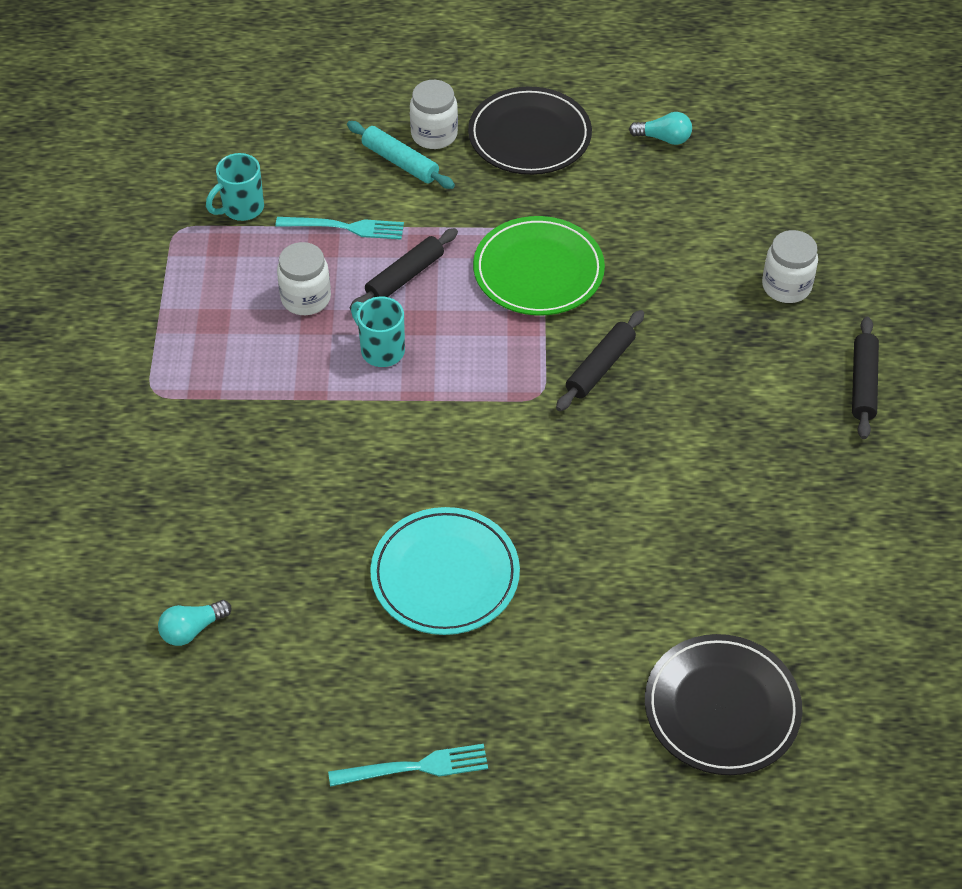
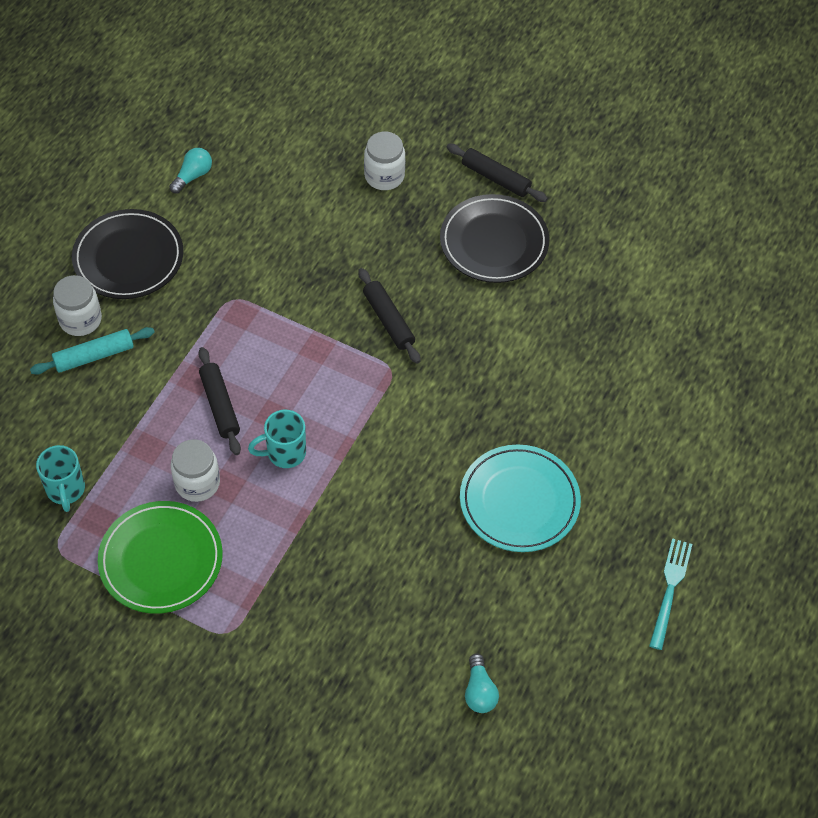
camera: 65 degrees left, 5 degrees up
turquoise fork [276,217,404,240] -> none
green plate [473,216,605,316] -> green plate moved to [98,501,223,614]
black plate [645,634,802,775] -> black plate moved to [440,194,549,283]

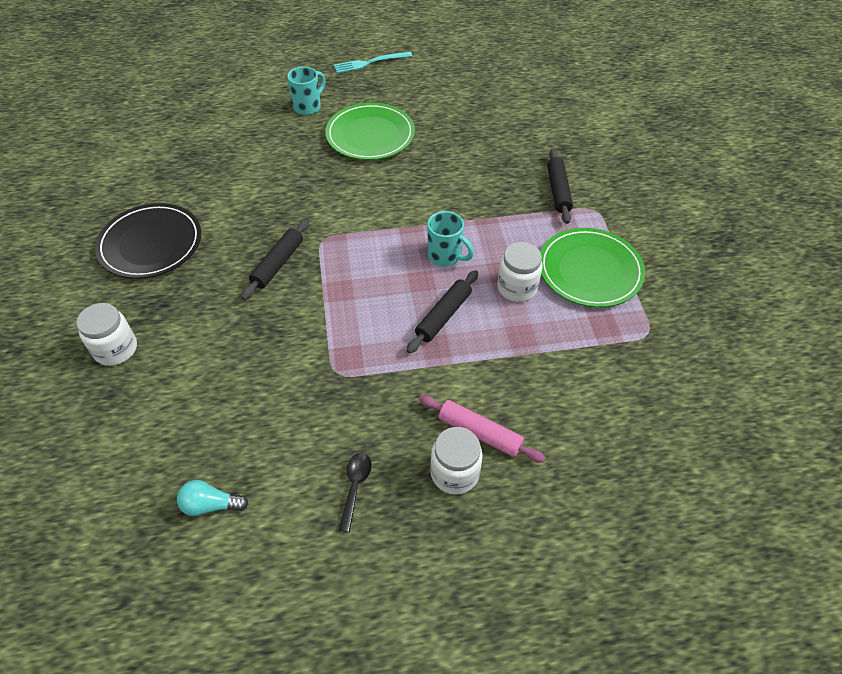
camera: 125 degrees left, 5 degrees down
turquoise rolling pin [30,327,155,375] -> pink rolling pin [419,395,546,463]
turquoise mug [36,445,85,512] -> turquoise mug moved to [287,66,325,115]
black plate [72,209,183,299] -> black spoon [339,453,372,532]
black rolling pin [447,144,548,202] -> black rolling pin moved to [547,149,573,224]
turquoise plate [460,444,581,552] -> green plate [325,103,415,160]
turquoise light bulb [465,654,499,713] -> none

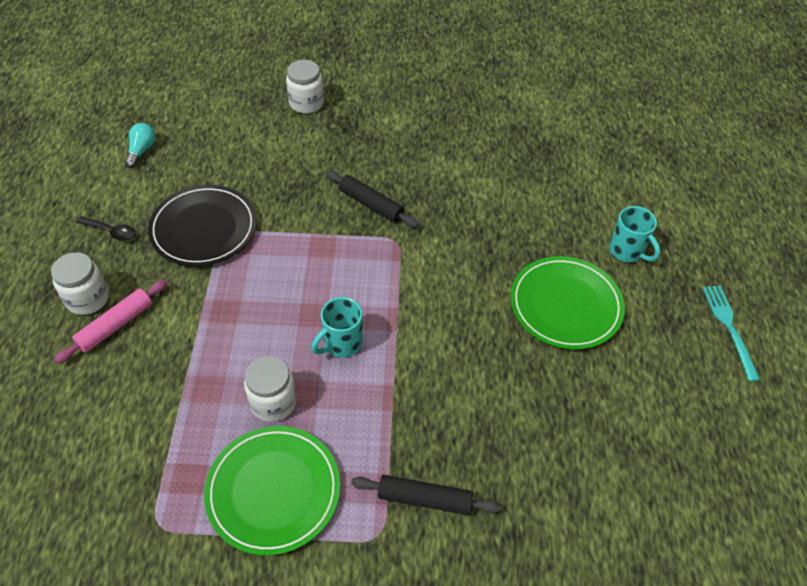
camera: 100 degrees right, 0 degrees up
black plate [95,203,201,279] -> black plate moved to [148,185,257,266]
black rolling pin [407,270,478,354] -> none

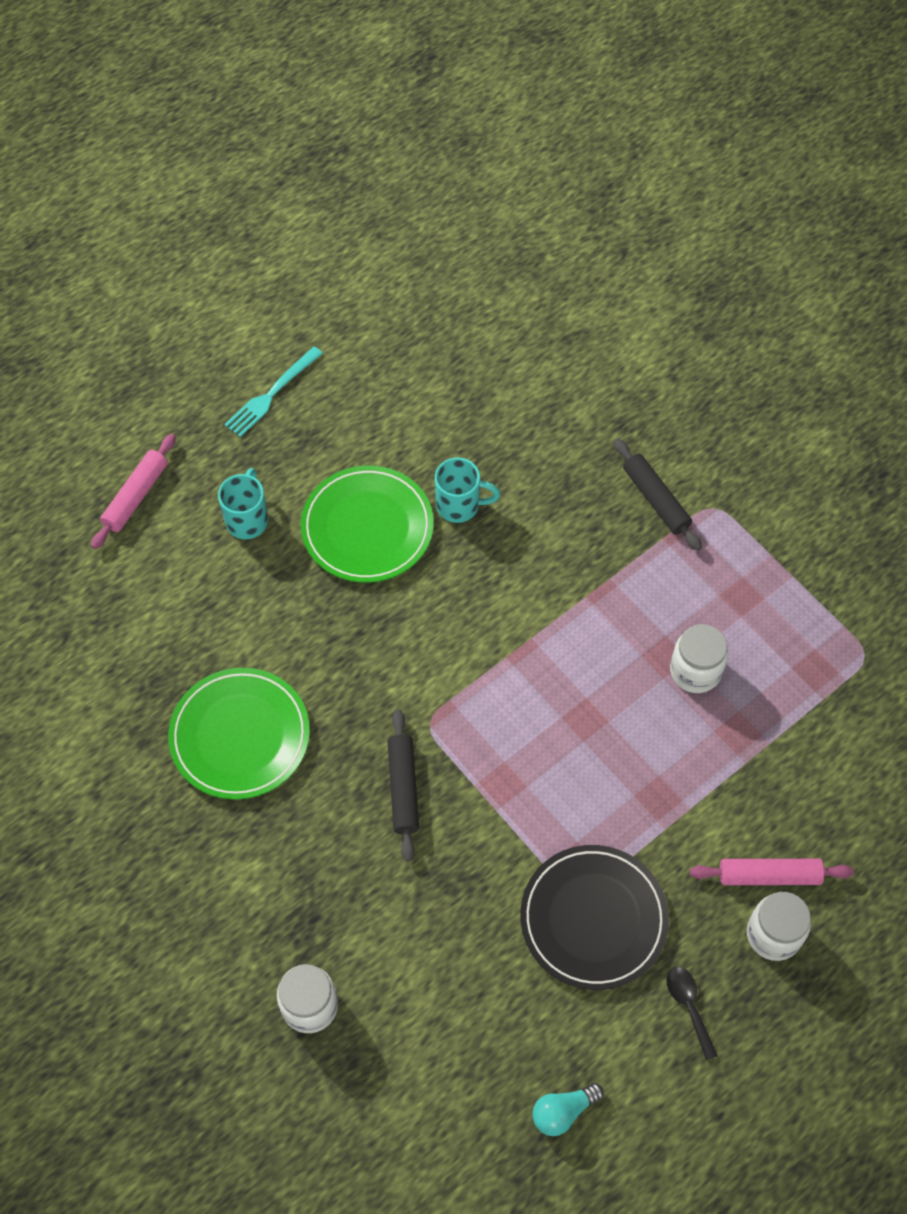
camera: 130 degrees left, 10 degrees up
green plate [204,426,340,556] -> green plate moved to [168,668,310,800]
turquoise mug [311,297,363,357] -> turquoise mug moved to [435,458,500,523]
none -> pink rolling pin [91,434,176,549]

